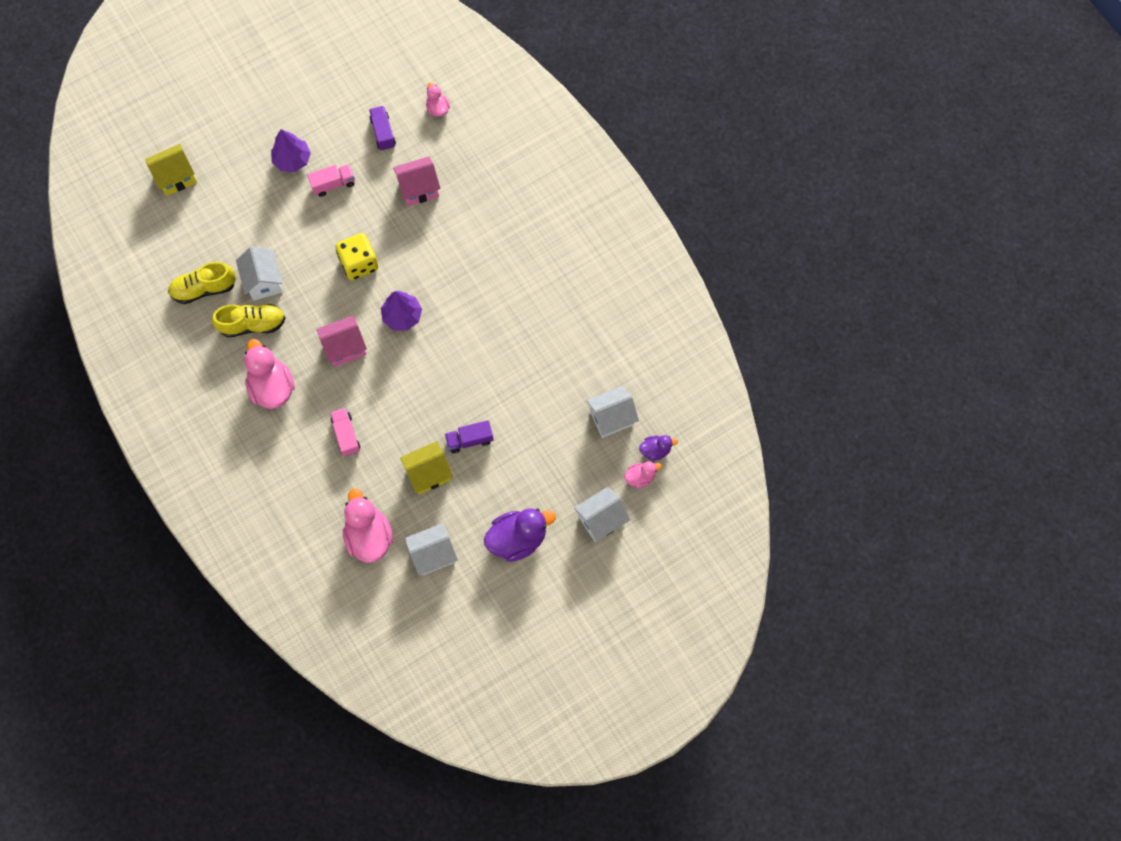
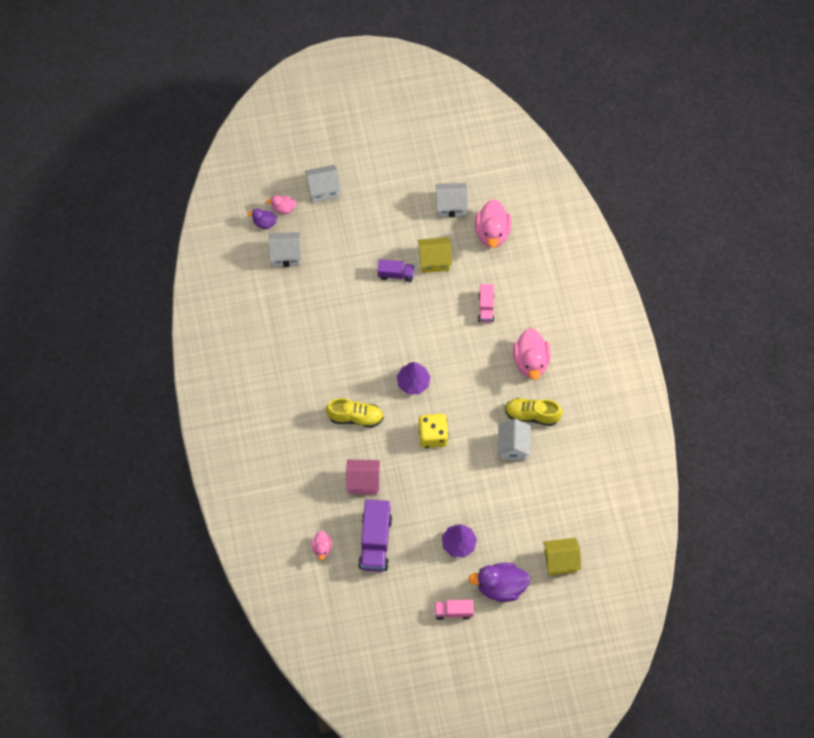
camera: 160 degrees left, 5 degrees down
yellow shoe [168,262,236,304] -> yellow shoe moved to [326,398,384,428]
pink truck [307,164,355,197] -> pink truck moved to [435,600,474,620]
pink house [317,315,367,367] -> none
purple truck [369,106,396,151] -> purple truck [358,499,392,572], size x1.76
purple duck [484,508,556,562] -> purple duck moved to [468,563,530,602]

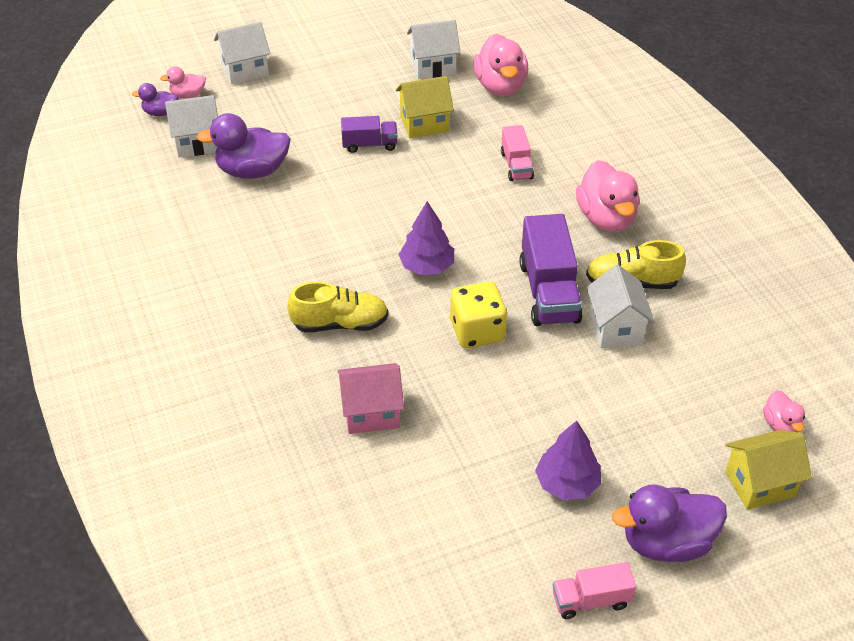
camera: 10 degrees left, 20 degrees down
pink duck [311,531,332,560] -> pink duck moved to [763,390,805,432]
purple truck [358,499,392,572] -> purple truck moved to [519,214,583,326]
none -> purple duck [197,113,291,179]

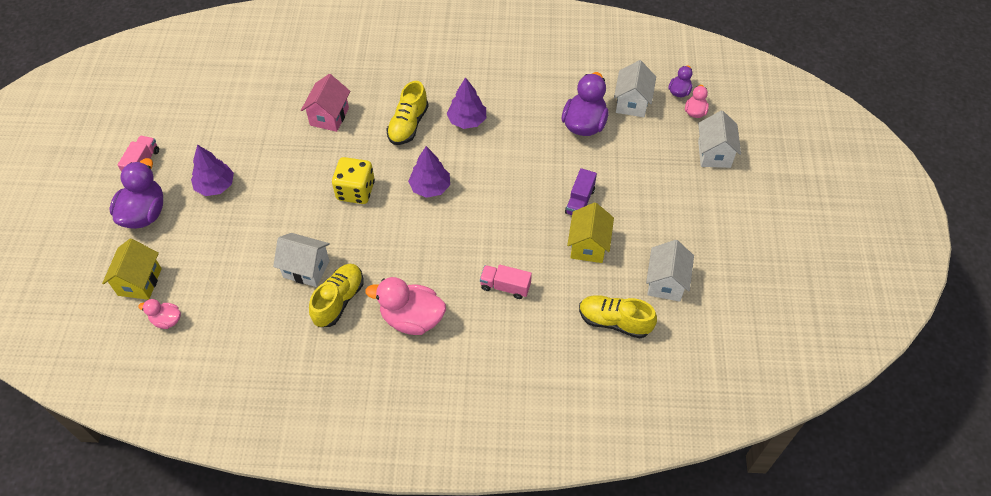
camera: 115 degrees right, 10 degrees up
pink duck [473,34,528,96] -> yellow shoe [579,295,657,339]
purple truck [519,214,583,326] -> none
none -> purple tree [447,77,486,129]

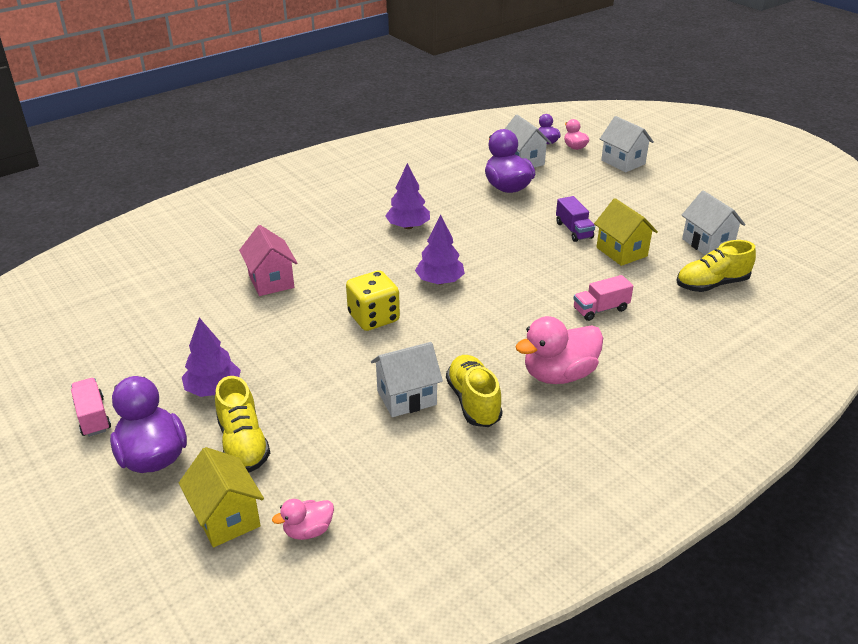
camera: 40 degrees left, 20 degrees down
yellow shoe [386,81,429,145] -> yellow shoe moved to [215,376,270,473]

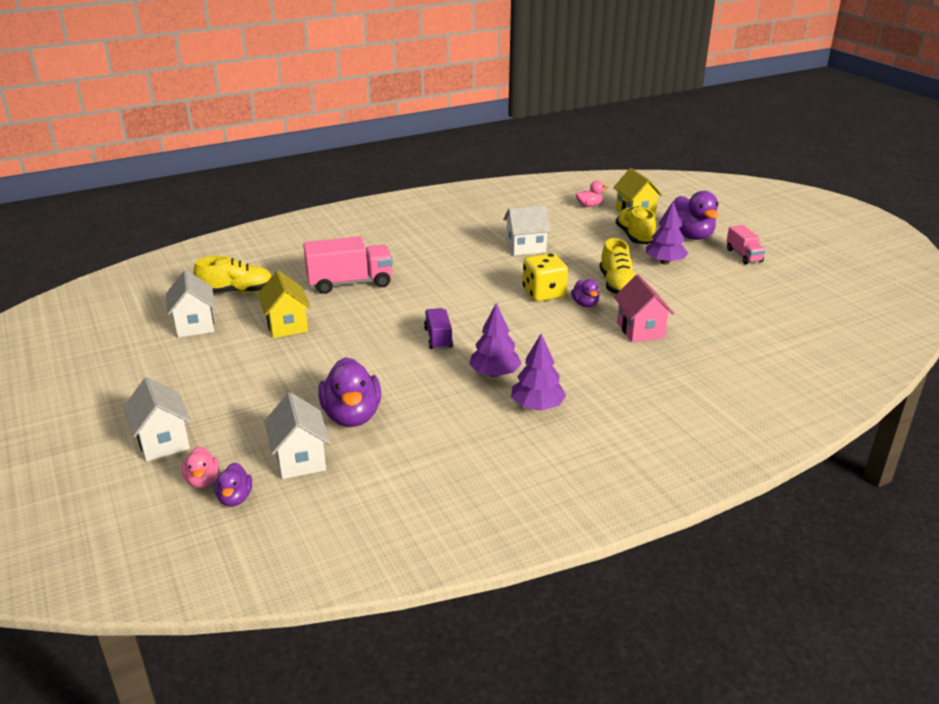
camera: 170 degrees left, 5 degrees down
purple tree [415,215,465,285] -> purple tree moved to [511,334,566,410]
yellow shoe [446,355,503,427] -> yellow shoe moved to [599,238,635,294]
pink duck [515,316,603,384] -> none
purple truck [556,196,595,242] -> purple truck moved to [424,308,453,350]
pink truck [573,275,633,321] -> pink truck [303,236,393,294], size x1.76
none -> purple duck [571,279,599,308]

